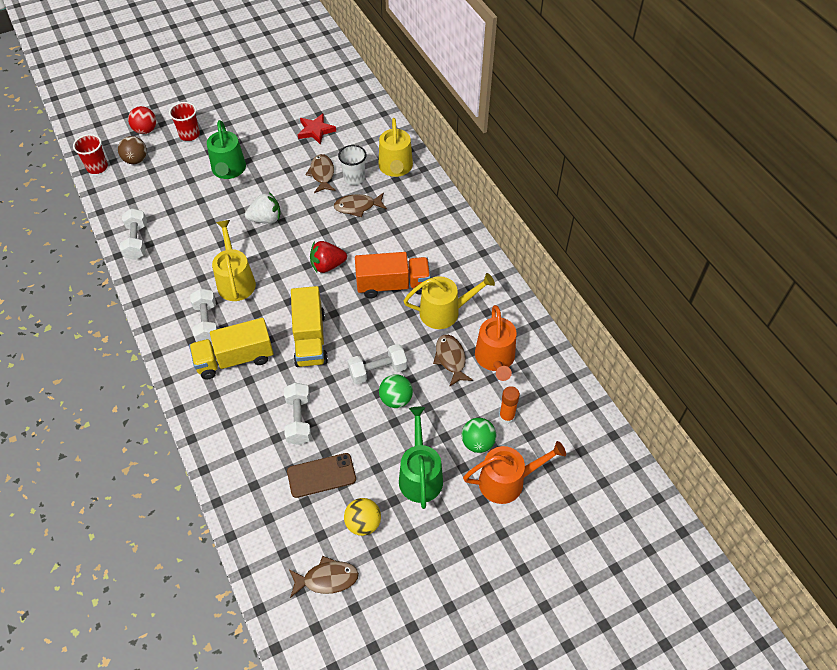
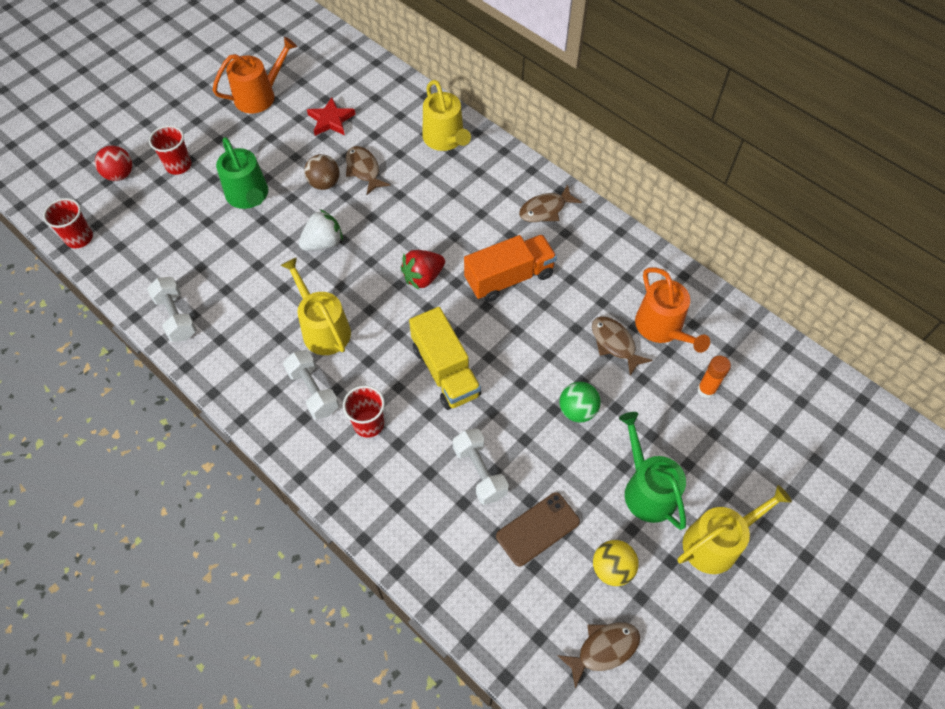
camera: 20 degrees left, 5 degrees up
brown ball [118,136,147,164] -> brown ball moved to [304,154,340,190]
yellow truck [189,318,274,379] -> red cup [343,385,385,438]
brown fish [334,193,387,217] -> brown fish moved to [519,184,582,222]
white cup [338,145,366,185] -> none
white dumbbell [347,344,407,384] -> none
yellow watering can [404,273,495,329] -> yellow watering can moved to [677,485,792,574]
green ball [461,418,496,453] -> none
orange watering can [463,441,566,504] -> orange watering can moved to [212,37,297,113]

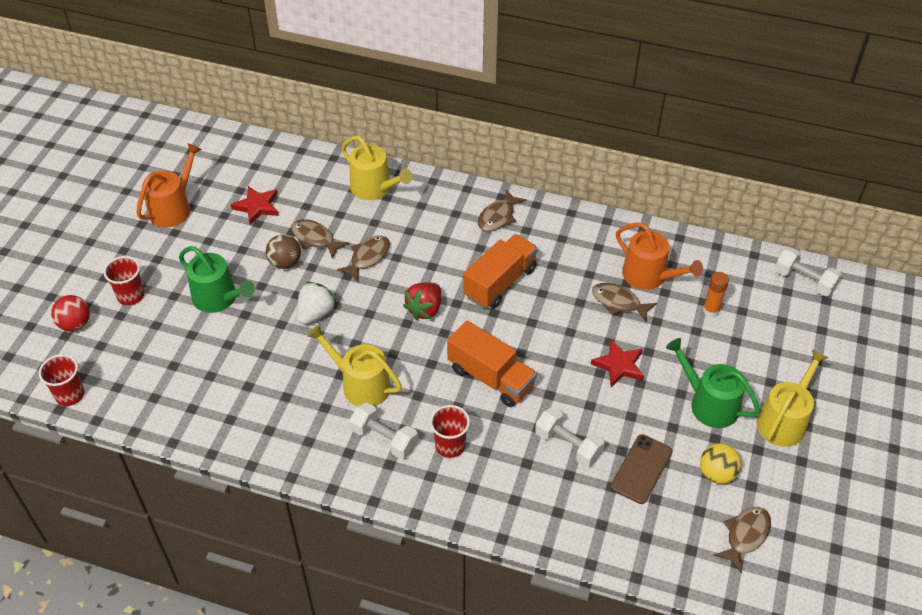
camera: 25 degrees left, 10 degrees down
white dumbbell [147,277,197,342] -> white dumbbell moved to [775,247,842,297]
yellow truck [409,307,481,410] -> orange truck [447,320,537,407]
green ball [559,382,601,423] -> red star [591,340,644,387]
none -> brown fish [337,235,390,282]

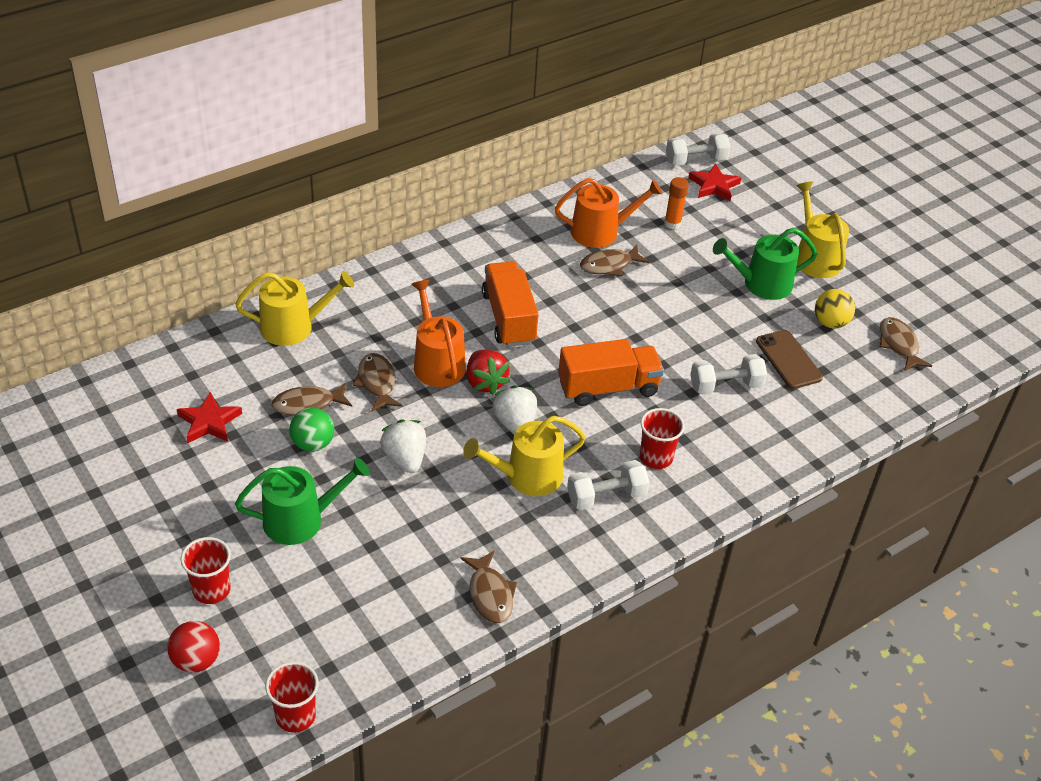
camera: 55 degrees left, 5 degrees down
orange watering can [136,143,202,227] -> orange watering can moved to [412,280,466,387]
brown ball [266,234,301,269] -> green ball [289,407,334,452]
brown fish [478,190,526,231] -> brown fish moved to [460,551,517,623]
red star [591,340,644,387] -> red star moved to [689,164,741,201]
none -> white strawberry [493,385,537,434]

